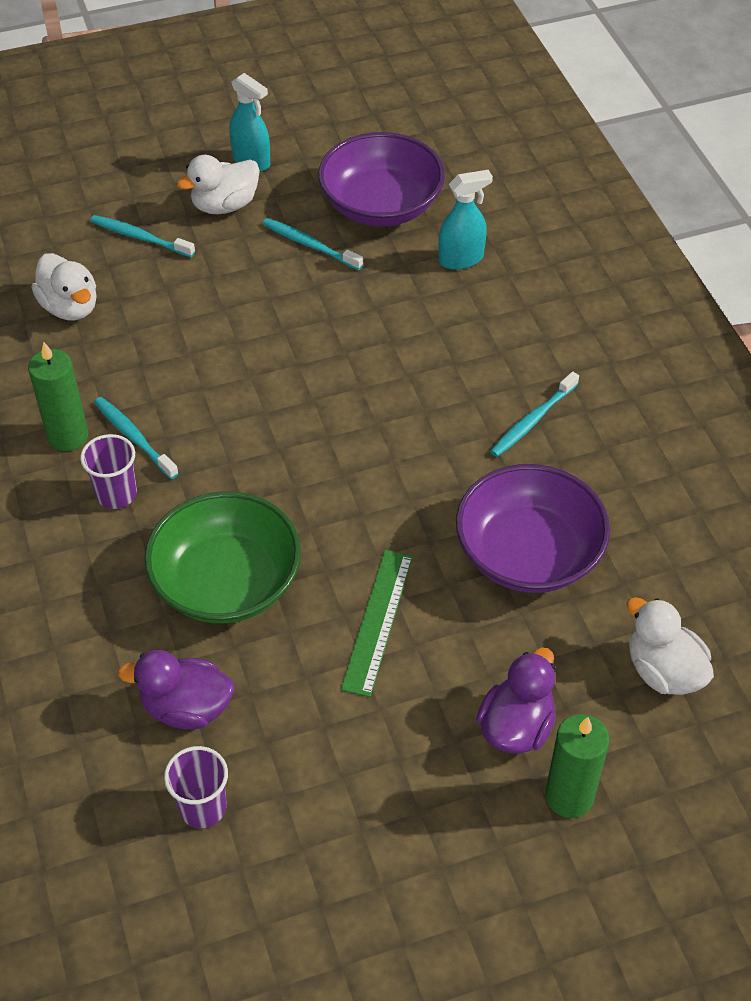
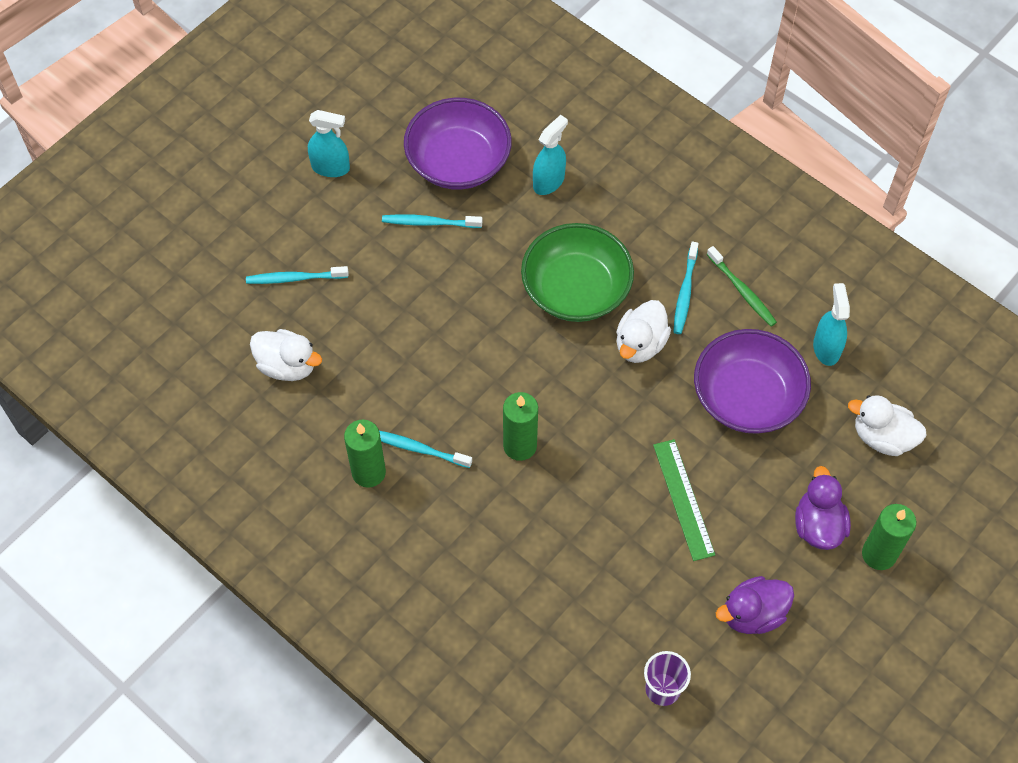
camera: 30 degrees left, 10 degrees up
purple cup [80,434,137,509] -> none
purple duck [118,650,234,730] -> purple duck moved to [716,576,794,634]
green bowl [144,491,301,623] -> green bowl moved to [521,223,634,322]
white duck [177,155,260,214] -> white duck moved to [616,300,671,363]
none -> green candle [503,392,538,461]
none -> green toothbrush [707,246,777,326]
none -> turquoise spray bottle [813,283,850,366]

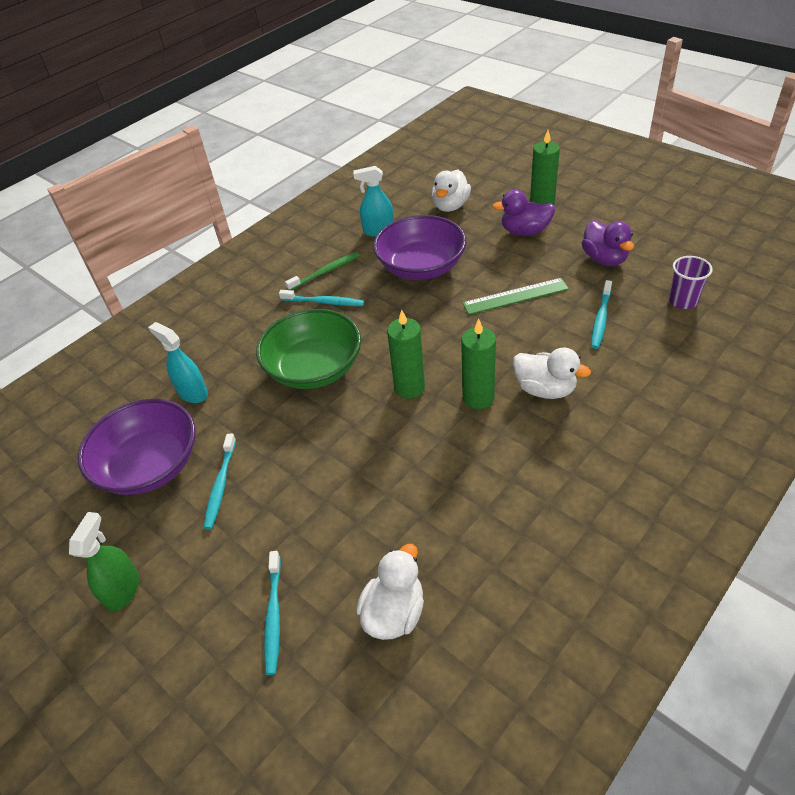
camera: 85 degrees left, 15 degrees down
turquoise spray bottle [308,110,350,177] -> green spray bottle [69,512,140,612]
green candle [344,420,386,488] -> green candle moved to [387,310,425,399]
turquoise toothbrush [379,431,472,468] -> turquoise toothbrush moved to [591,280,612,349]
white duck [616,300,671,363] -> white duck moved to [513,348,591,399]

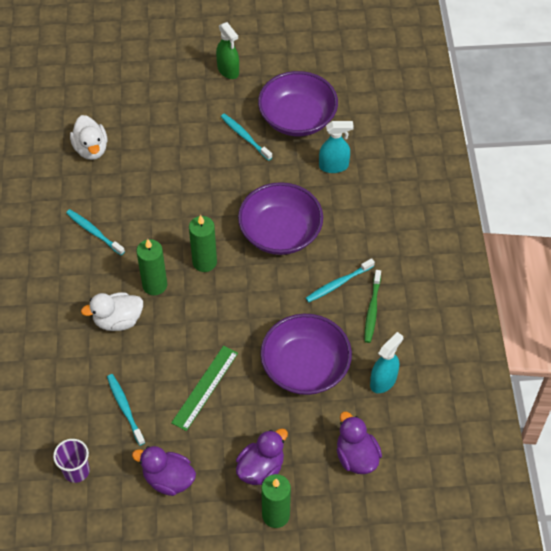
camera: 130 degrees right, 10 degrees up
green bowl [256,309,361,389] -> purple bowl [238,182,323,255]
turquoise toothbrush [264,551,281,675] -> turquoise toothbrush moved to [66,209,125,255]
white duck [432,170,471,212] -> purple duck [337,411,382,474]

